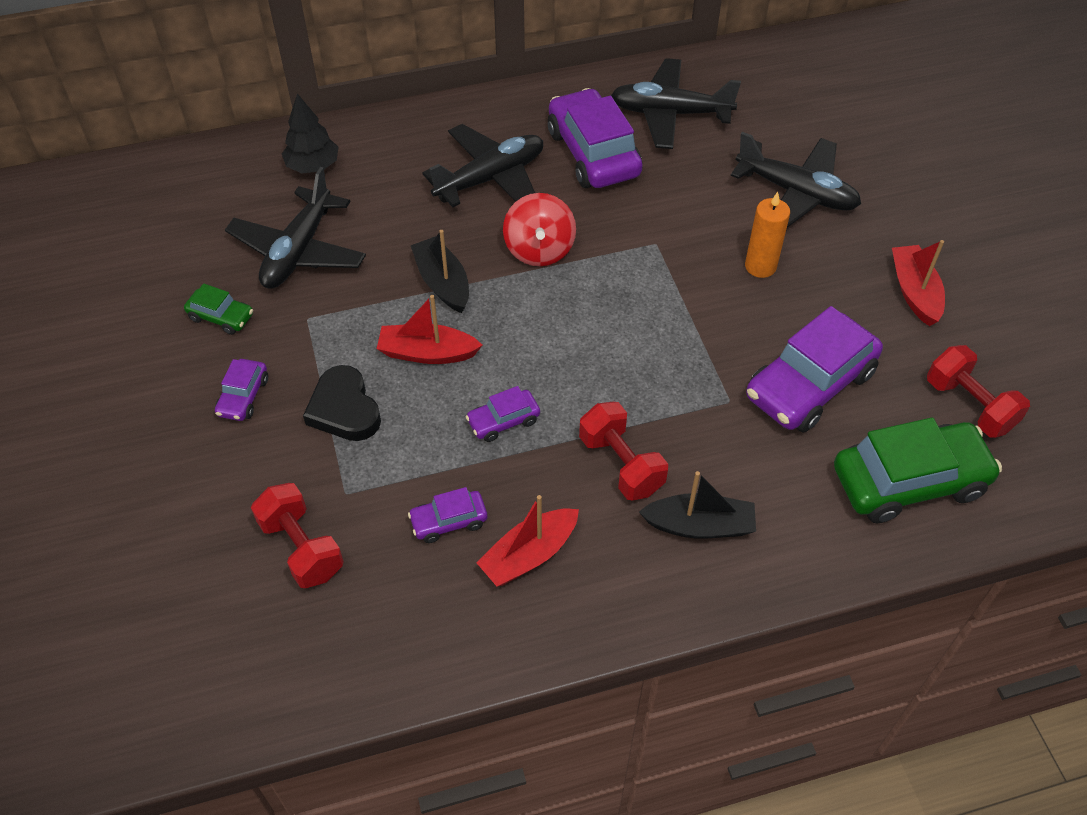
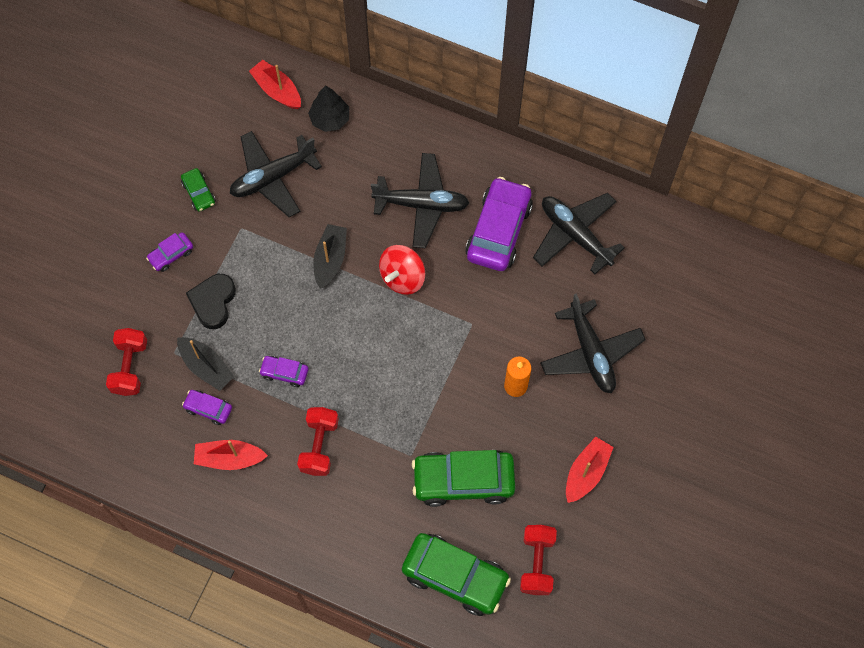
camera: 40 degrees right, 15 degrees up
red boat [377,295,483,364] -> red boat moved to [249,60,301,109]
black boat [639,471,756,539] -> black boat moved to [177,337,234,391]
purple car [746,306,883,433] -> green car [412,450,516,507]

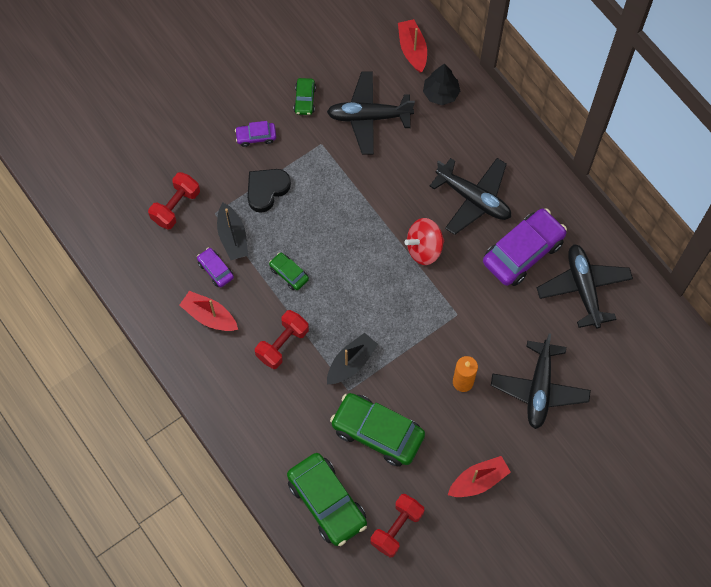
camera: 30 degrees right, 0 degrees up
purple car [259,356,308,387] -> green car [269,252,309,290]
black boat [313,224,347,289] -> black boat moved to [327,333,378,384]

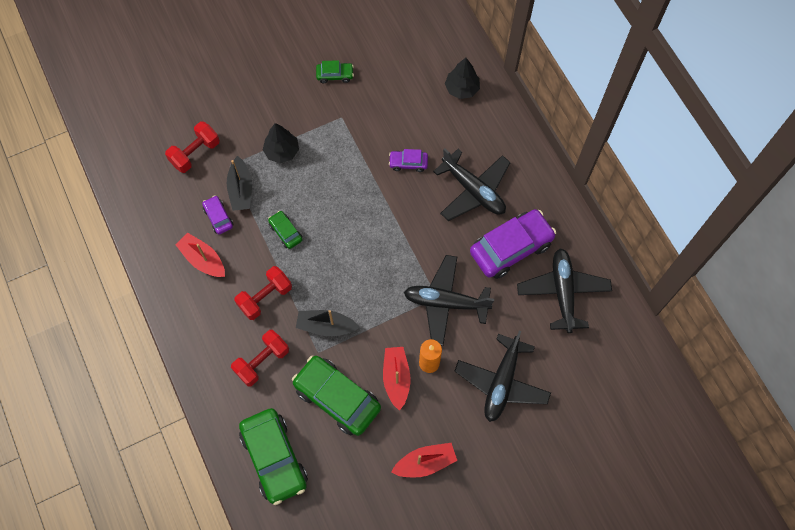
camera: 10 degrees right, 0 degrees up
purple car [235,121,276,147] -> purple car moved to [389,149,428,172]
black heart [247,169,291,213] -> black tree [263,123,299,163]
green car [294,78,316,115] -> green car turned 105 degrees counterclockwise [316,60,354,83]
black plane [327,71,415,155] -> black plane moved to [404,255,494,346]
black boat [327,333,378,384] -> black boat turned 135 degrees counterclockwise [296,310,360,336]
red dumbbell [370,494,424,558] -> red dumbbell moved to [231,330,289,387]
red boat [398,19,427,73] -> red boat moved to [383,347,411,411]
red spinning top [405,218,444,265] -> none

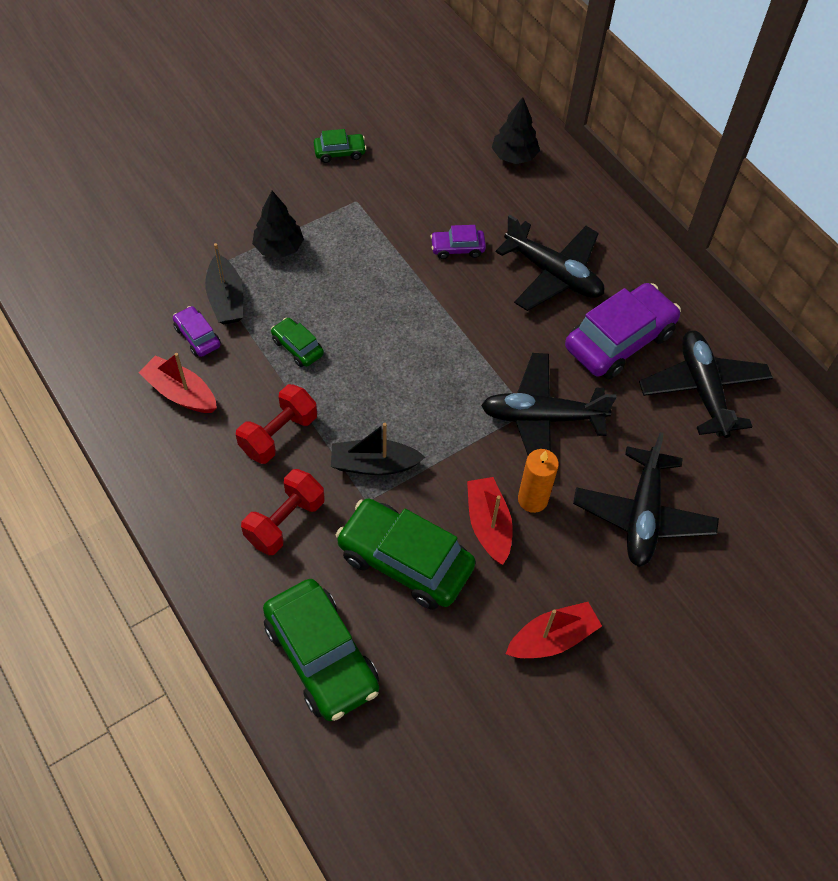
camera: 10 degrees left, 10 degrees down
red dumbbell [165,121,220,173] -> none

